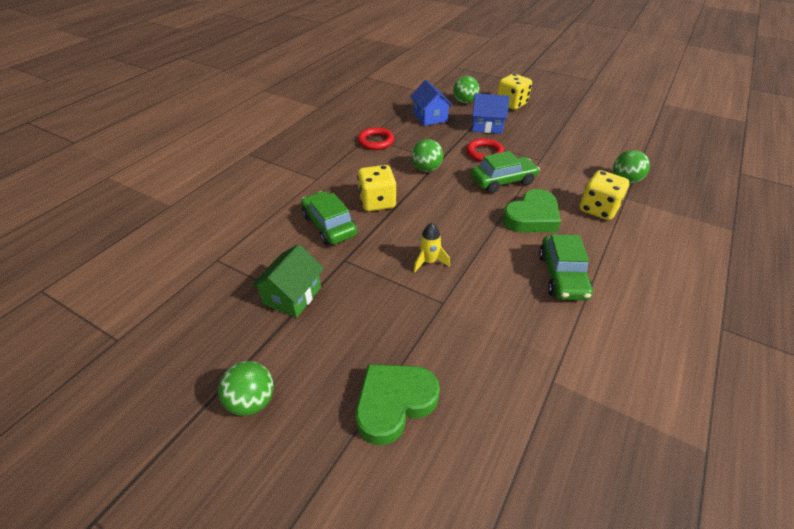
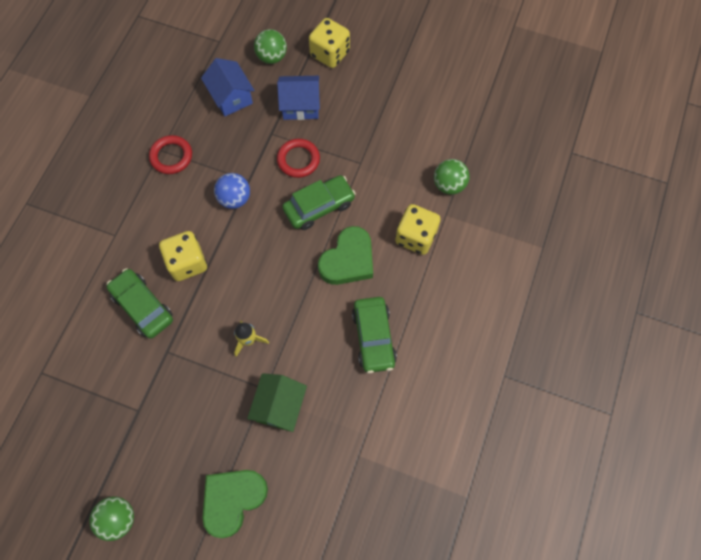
camera: 10 degrees left, 25 degrees up
green house [251,244,324,318] -> green house moved to [247,373,307,432]
green ball [411,139,443,172] -> blue ball [214,173,250,209]

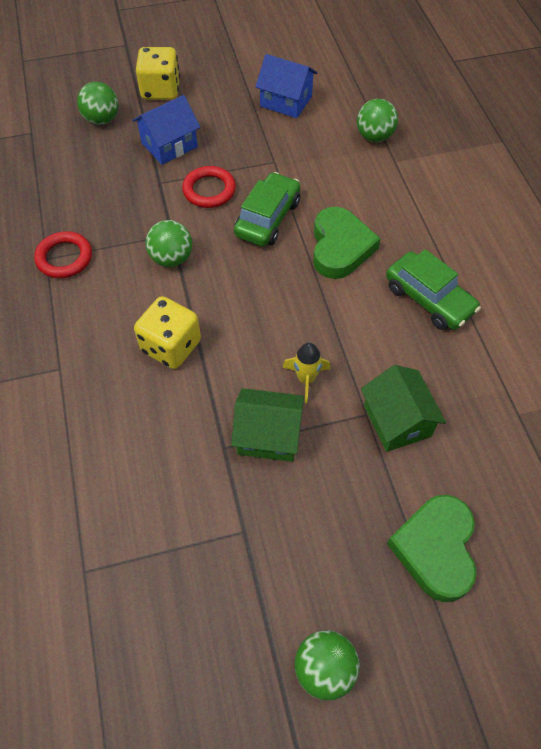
camera: 35 degrees left, 10 degrees down
green car [107,268,173,339] -> none
blue house [201,58,255,116] -> blue house moved to [255,54,318,118]
blue ball [214,173,250,209] -> green ball [145,220,192,267]
yellow dice [395,204,441,255] -> none
none -> green house [231,388,304,462]

